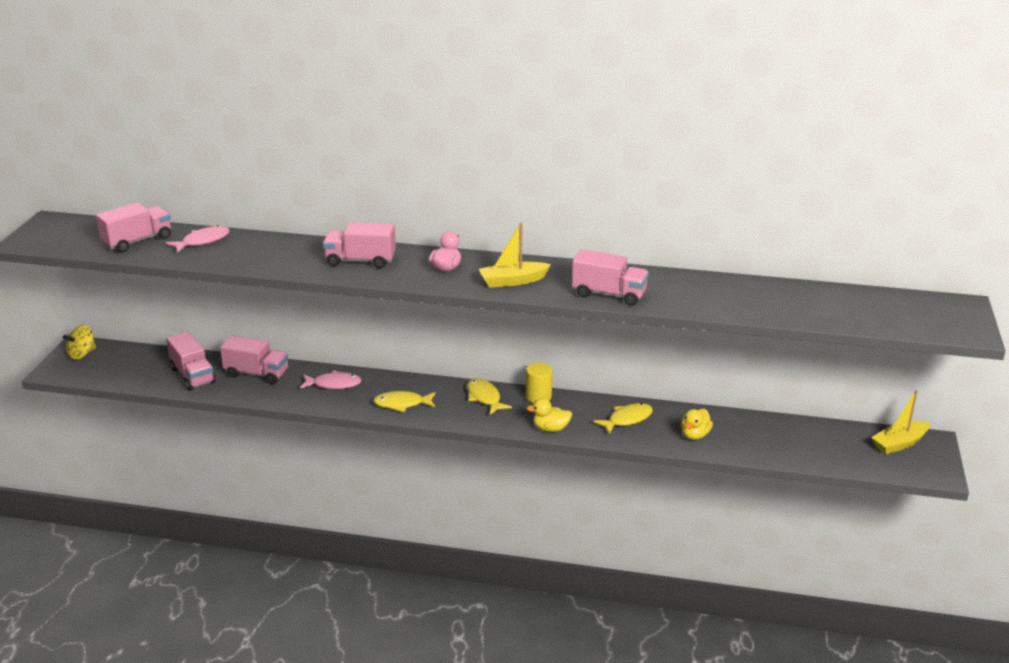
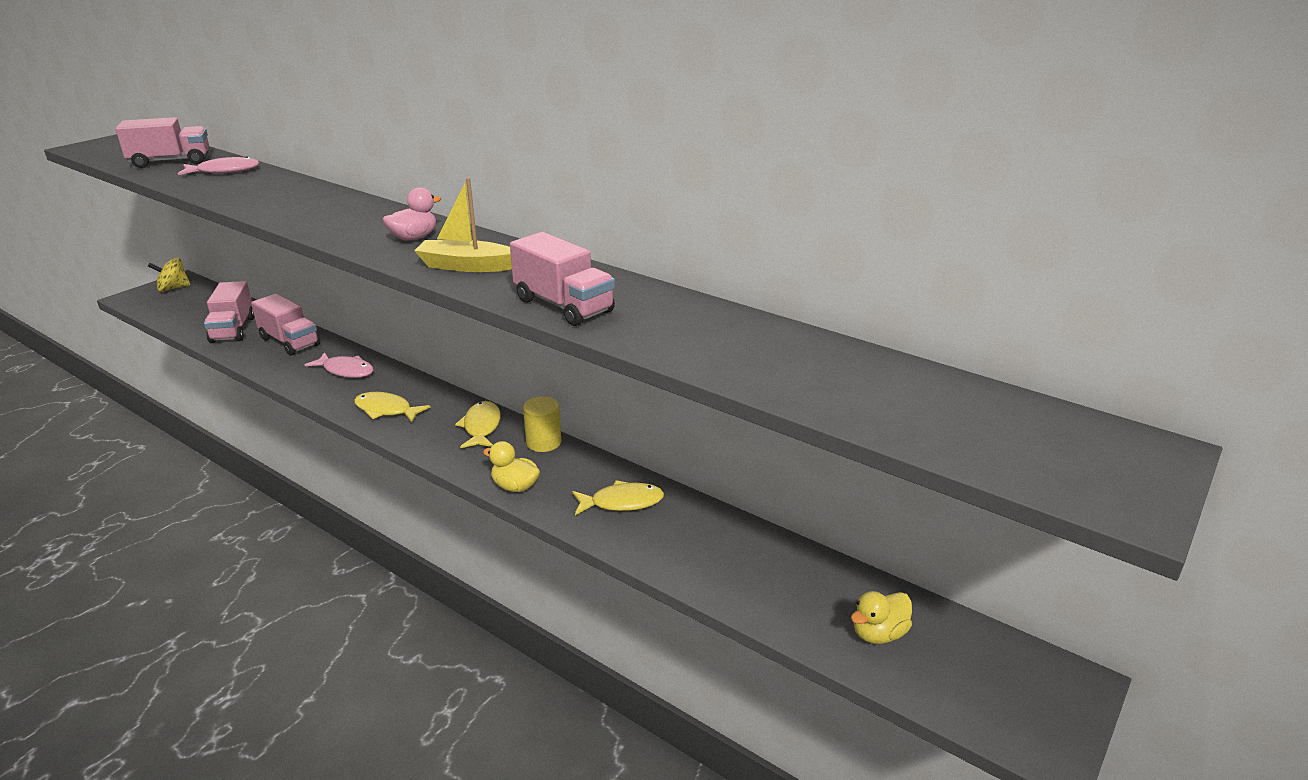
camera: 25 degrees right, 0 degrees up
pink truck [323,222,396,268] -> none
yellow duck [681,408,713,440] -> yellow duck moved to [851,591,912,644]
yellow boat [871,390,930,454] -> none

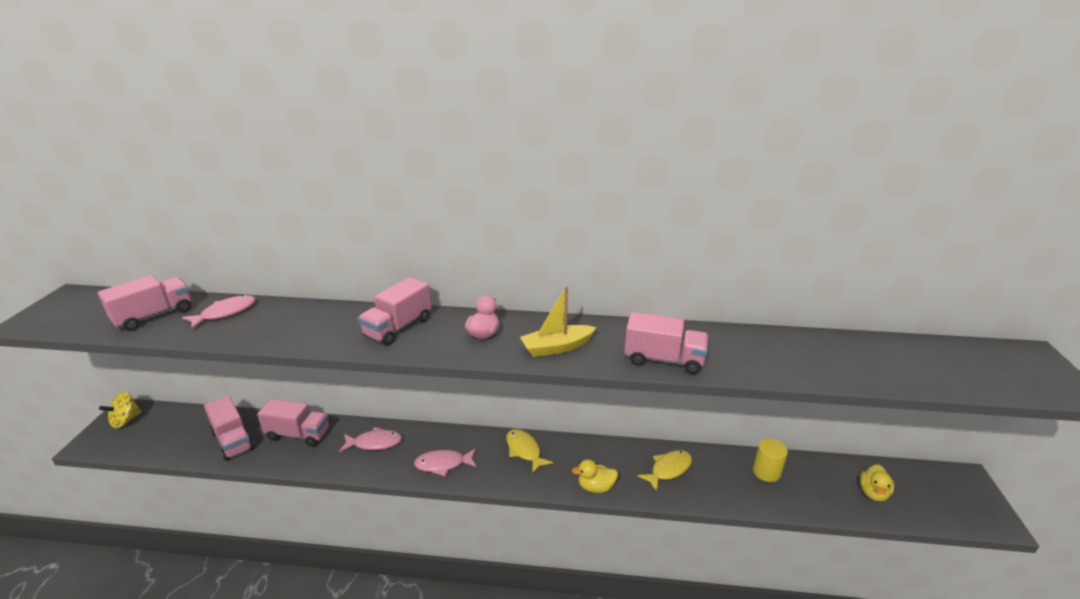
camera: 30 degrees left, 0 degrees up
yellow fish [354,392,430,422] -> pink fish [414,449,477,476]
yellow cylinder [523,396,561,452] -> yellow cylinder moved to [753,439,788,482]
none -> pink truck [358,277,432,346]

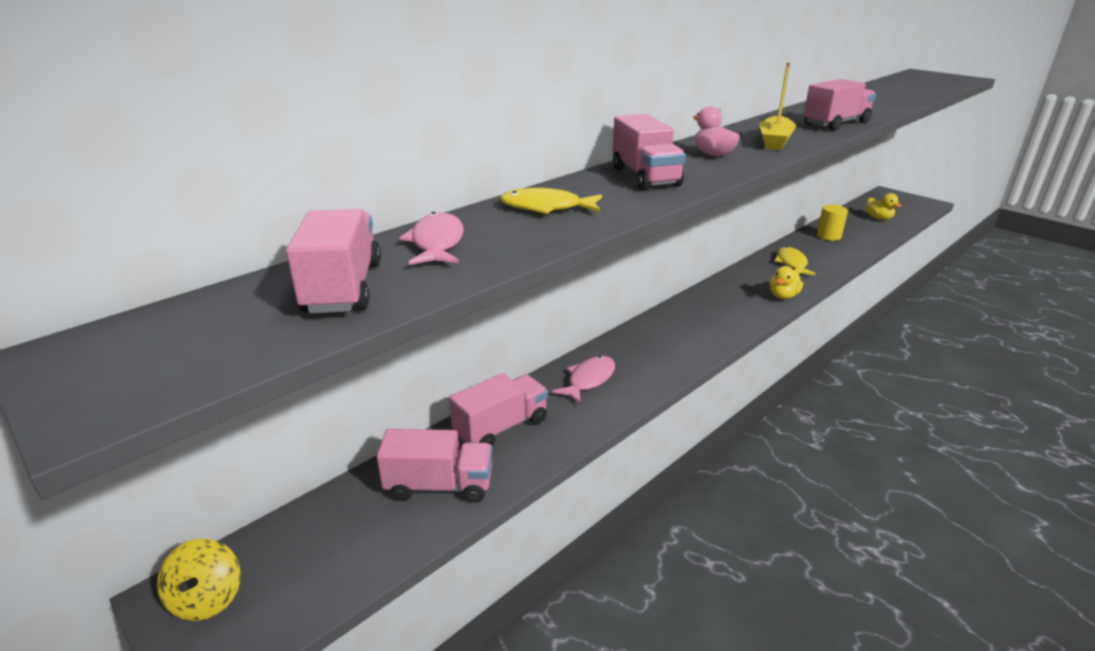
camera: 50 degrees left, 0 degrees up
pink fish [414,449,477,476] -> none
yellow fish [506,429,553,474] -> yellow fish moved to [500,188,602,214]

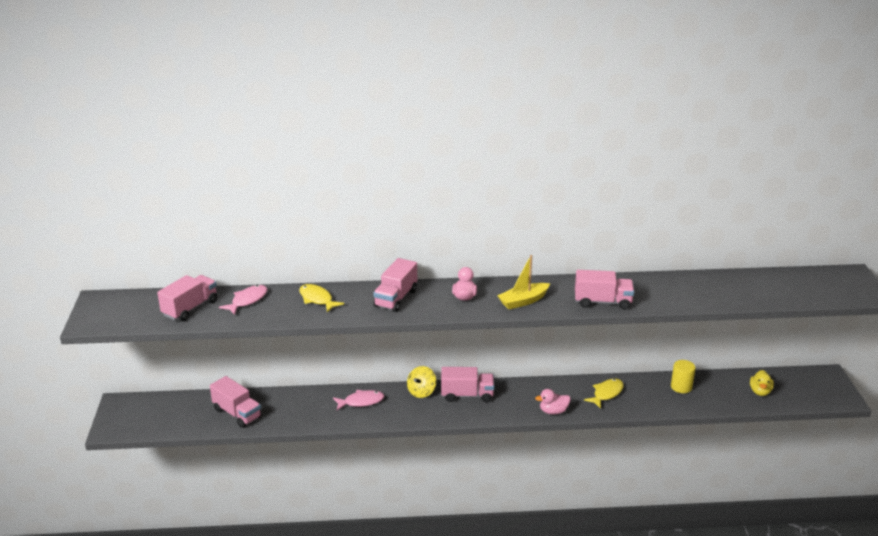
camera: 40 degrees right, 0 degrees up
yellow spinning top [157,538,241,621] -> yellow spinning top moved to [407,366,436,398]
pink truck [449,373,548,447] -> pink truck moved to [441,367,494,402]
yellow duck [770,266,803,299] -> pink duck [535,389,571,415]

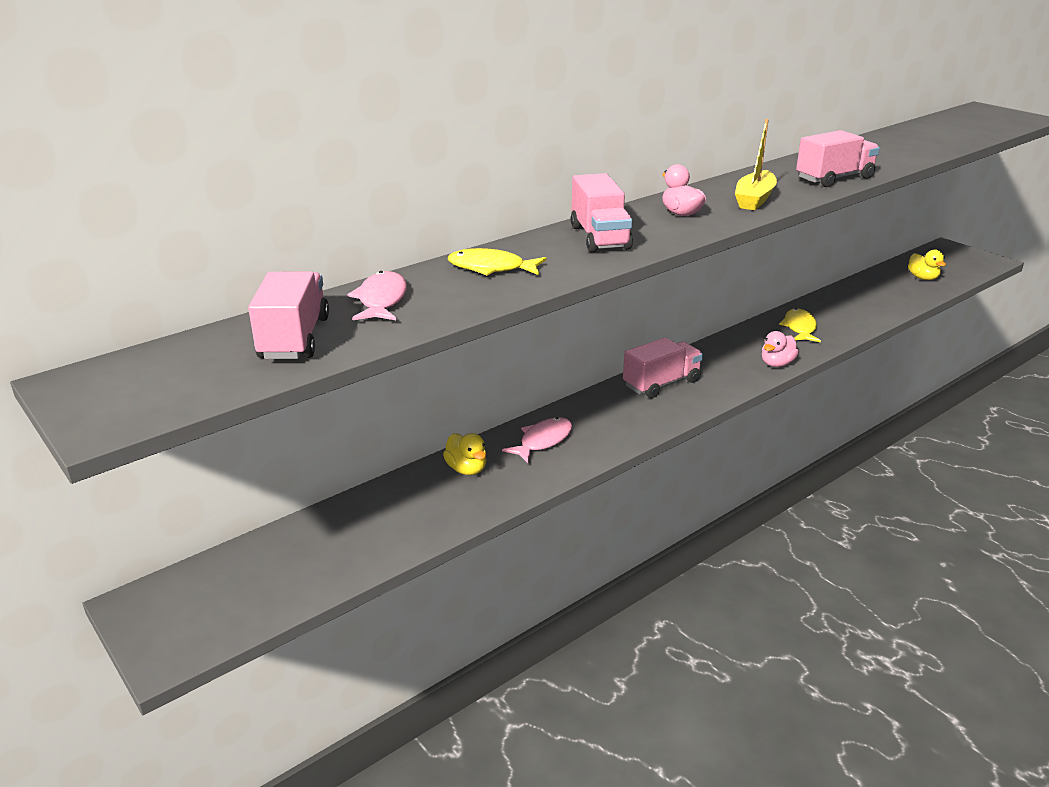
camera: 35 degrees left, 0 degrees up
pink truck [210,376,262,428] -> none
yellow spinning top [407,366,436,398] -> none
yellow cylinder [671,360,696,393] -> none
none -> yellow duck [443,433,487,475]

